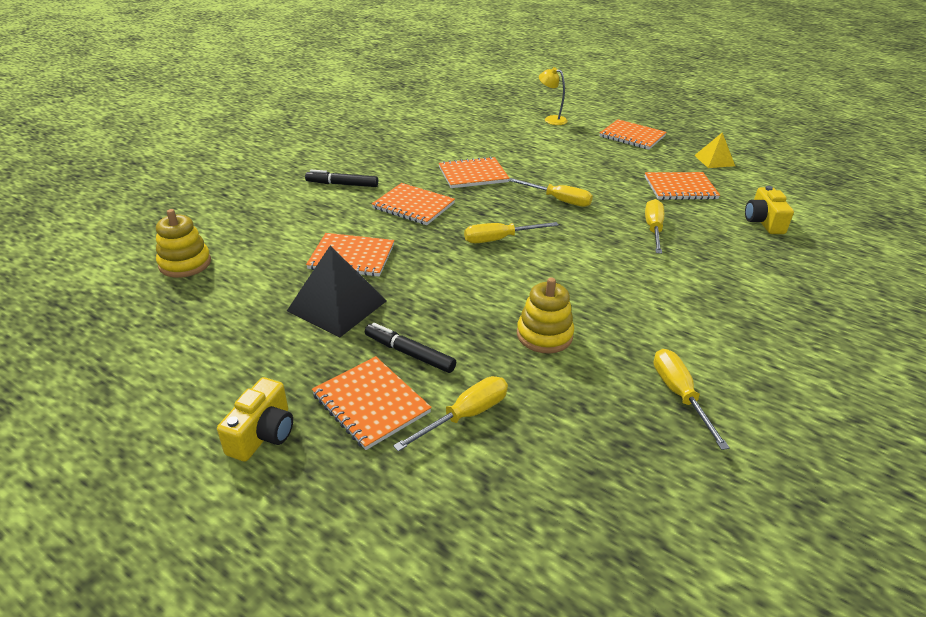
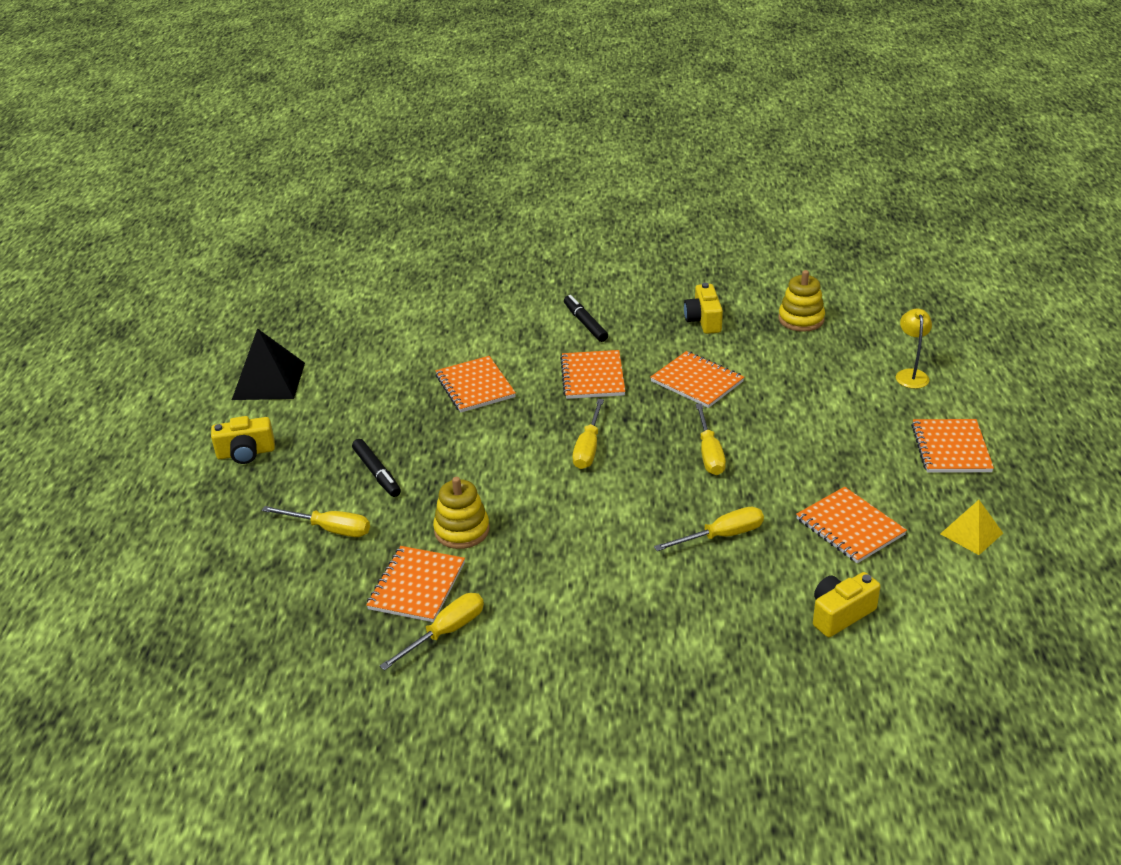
camera: 60 degrees right, 0 degrees up
yellow stacking toy [156,209,211,278] -> yellow stacking toy moved to [778,270,825,332]
black pyramid [287,246,387,337] -> black pyramid moved to [232,328,305,400]
orange notebook [312,356,432,450] -> orange notebook moved to [366,546,465,622]
black marker [365,323,456,373] -> black marker turned 150 degrees clockwise [352,439,401,497]
yellow screwdriver [464,222,559,243] -> yellow screwdriver turned 120 degrees counterclockwise [573,399,604,469]
none -> yellow camera [684,283,723,334]

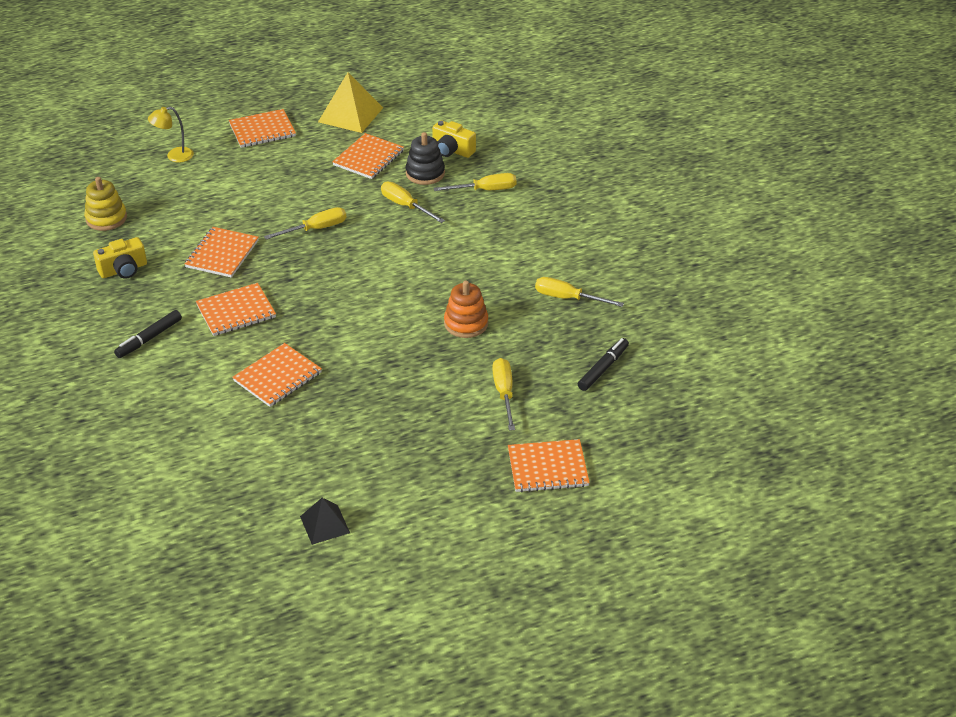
camera: 115 degrees left, 5 degrees up
yellow camera [211,416,275,464] -> none
black pyramid [232,328,305,400] -> black pyramid [300,498,350,545], size x0.60
black marker [352,439,401,497] -> black marker moved to [578,338,629,391]
orange notebook [366,546,465,622] -> orange notebook moved to [508,439,590,492]
yellow stacking toy [433,477,490,549] -> orange stacking toy [444,281,488,338]
yellow screwdriver [573,399,604,469] -> yellow screwdriver moved to [434,173,517,191]
yellow pyramid [940,500,1003,555] -> yellow pyramid [318,72,383,133], size x1.67
none -> black stacking toy [406,132,445,185]

